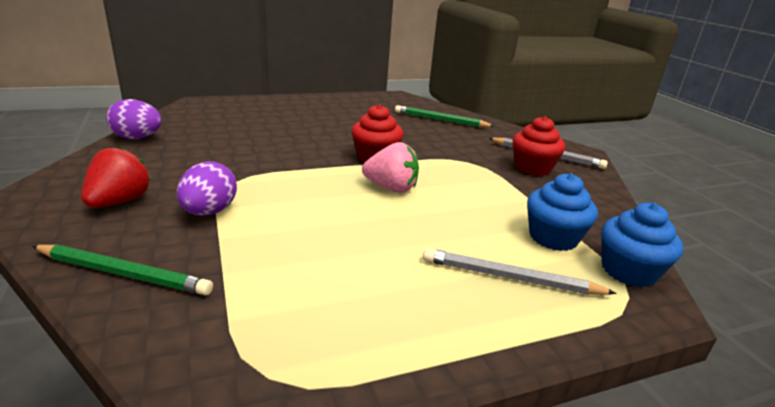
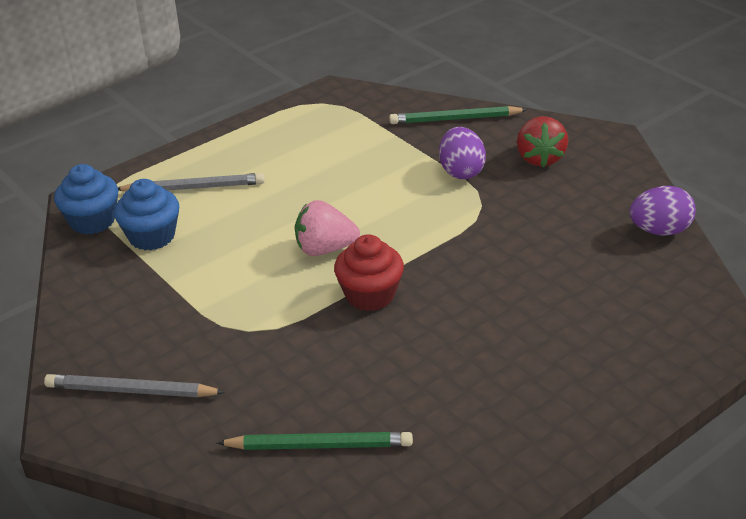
camera: 165 degrees right, 10 degrees up
red cupcake [512,116,565,176] -> none

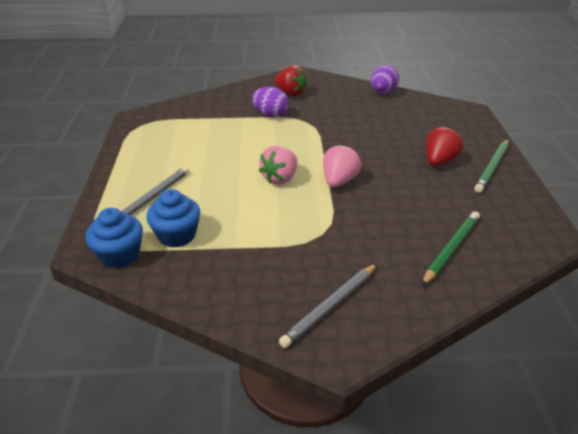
camera: 55 degrees left, 0 degrees up
red cupcake [334,234,404,311] -> pink strawberry [323,144,361,187]
green pencil [389,106,528,124] -> green pencil moved to [474,140,508,193]
none -> red strawberry [426,127,463,166]

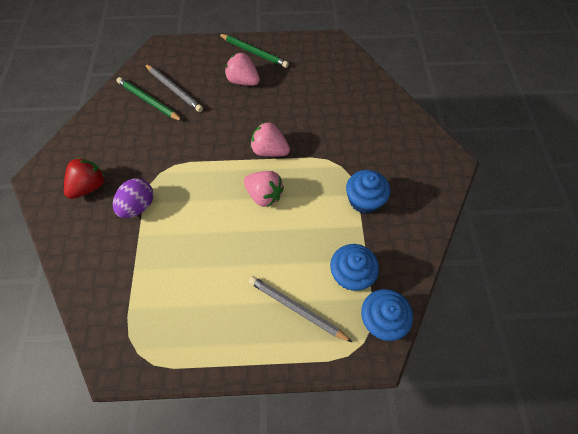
camera: 90 degrees left, 25 degrees up
grey pencil [279,264,377,348] -> grey pencil moved to [145,64,203,112]
purple egg [371,65,399,94] -> none
green pencil [422,211,480,286] -> green pencil moved to [116,77,183,121]
red strawberry [426,127,463,166] -> pink strawberry [225,52,260,86]
none -> blue cupcake [346,170,390,213]

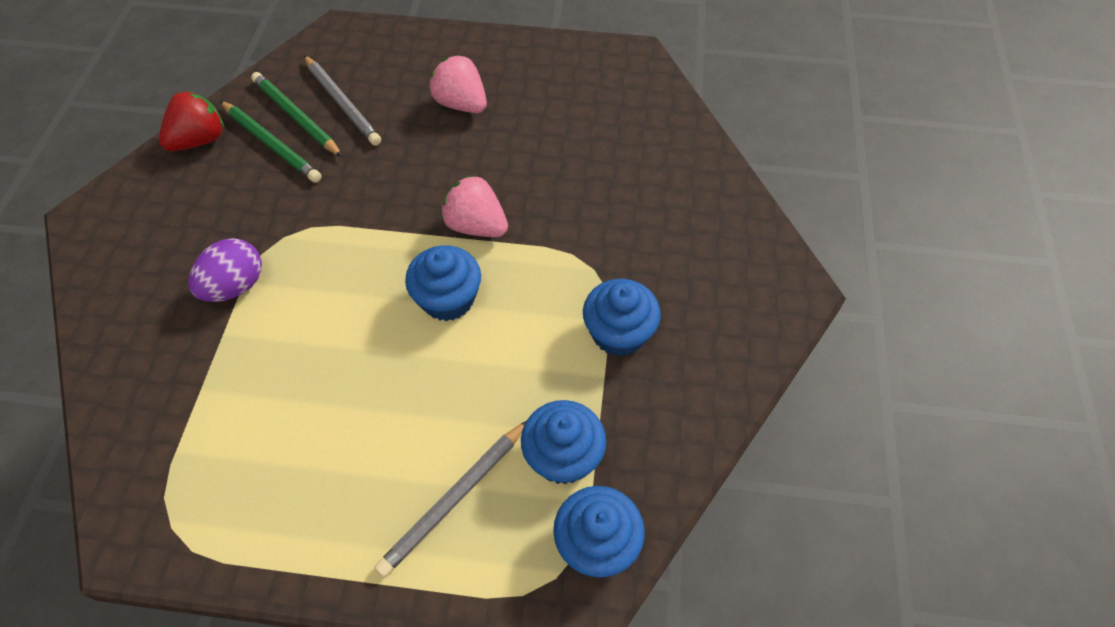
camera: 10 degrees right, 5 degrees down
red strawberry [64,158,105,199] -> red strawberry moved to [159,91,224,151]
green pencil [219,34,289,68] -> green pencil moved to [220,101,321,183]
pink strawberry [244,171,284,207] -> blue cupcake [405,245,481,321]
grey pencil [249,276,352,342] -> grey pencil turned 90 degrees counterclockwise [375,421,526,577]

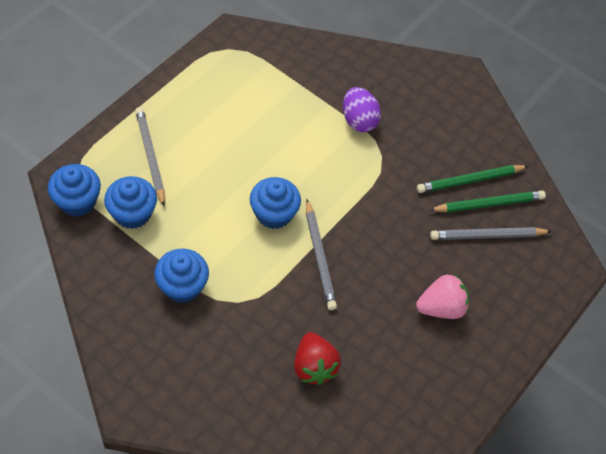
camera: 115 degrees right, 0 degrees up
red strawberry [159,91,224,151] -> red strawberry moved to [294,332,341,385]
pink strawberry [441,175,508,237] -> grey pencil [306,199,337,310]

